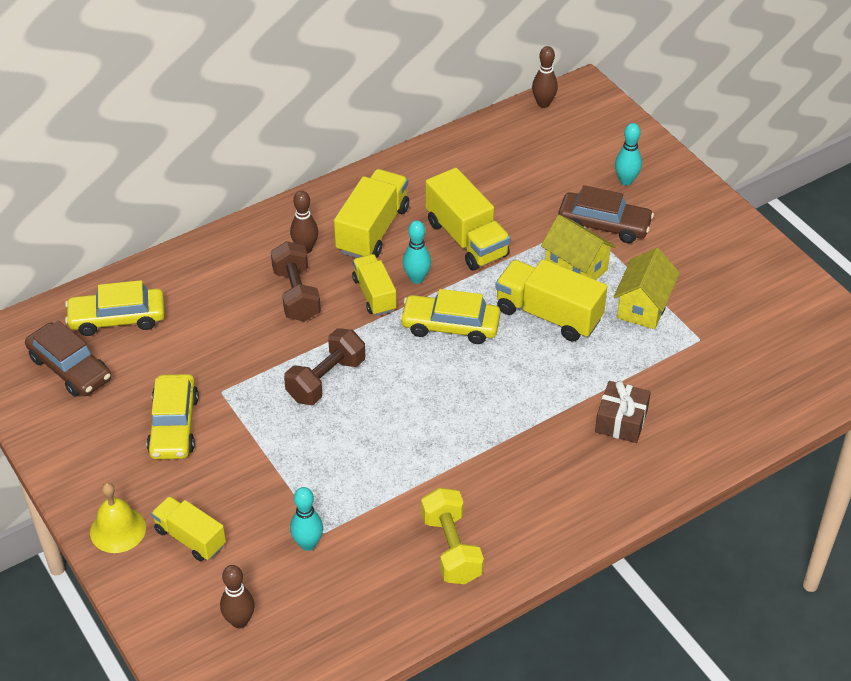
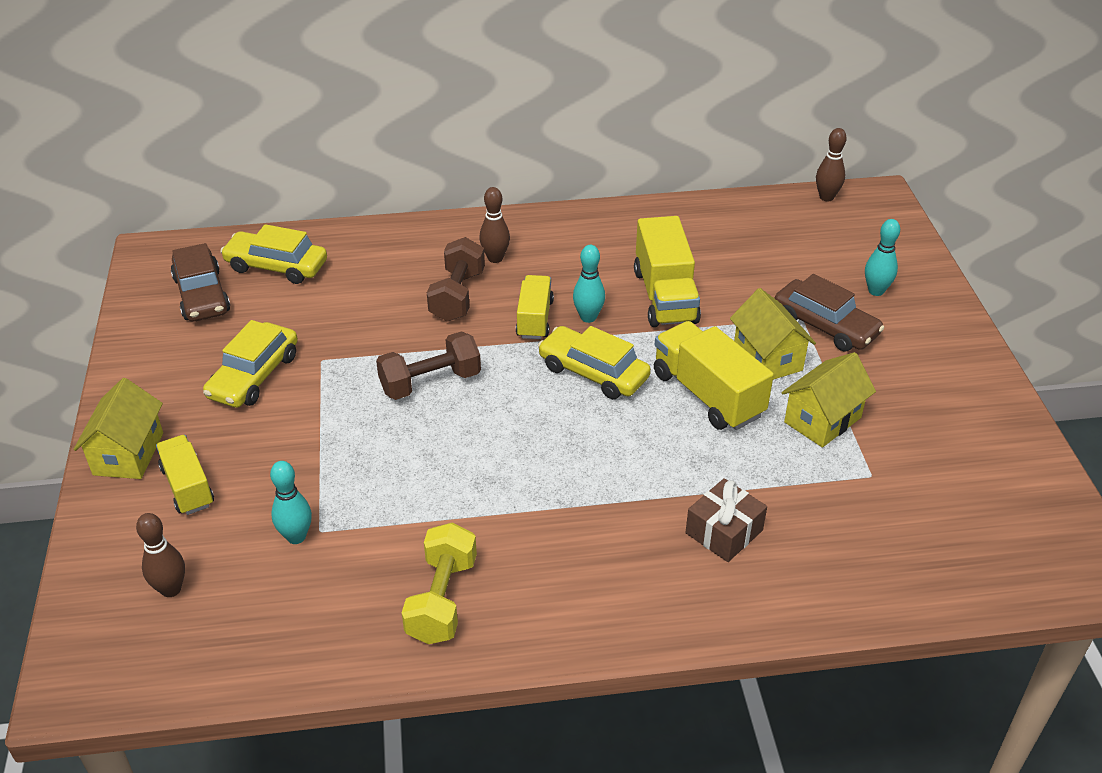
camera: 25 degrees right, 5 degrees down
yellow bell [90,483,146,553] -> yellow house [73,378,163,479]
yellow truck [334,169,409,258] -> none

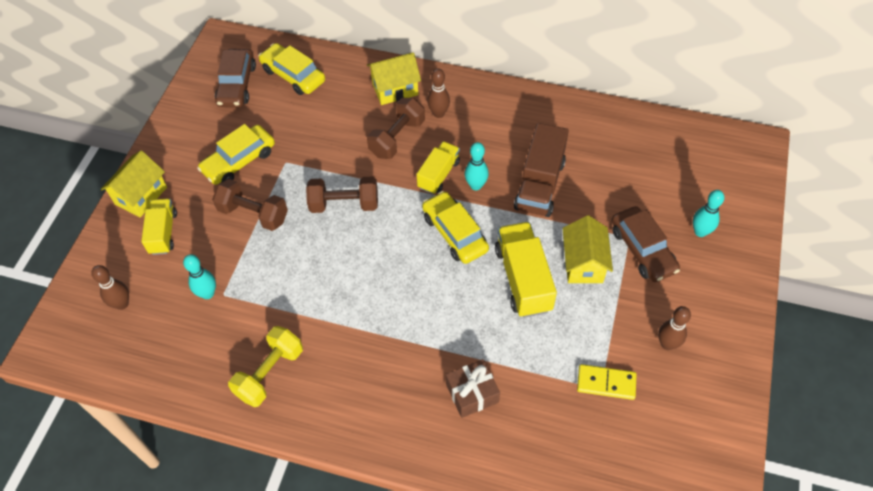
camera: 25 degrees right, 15 degrees up
yellow truck [634,216,701,327] -> brown truck [514,123,569,217]
yellow house [782,352,876,448] -> yellow house moved to [367,52,421,105]
brown bowling pin [816,128,847,201] -> brown bowling pin moved to [658,306,691,350]
none -> brown dumbbell [212,179,288,231]
none -> yellow domino [577,364,637,400]

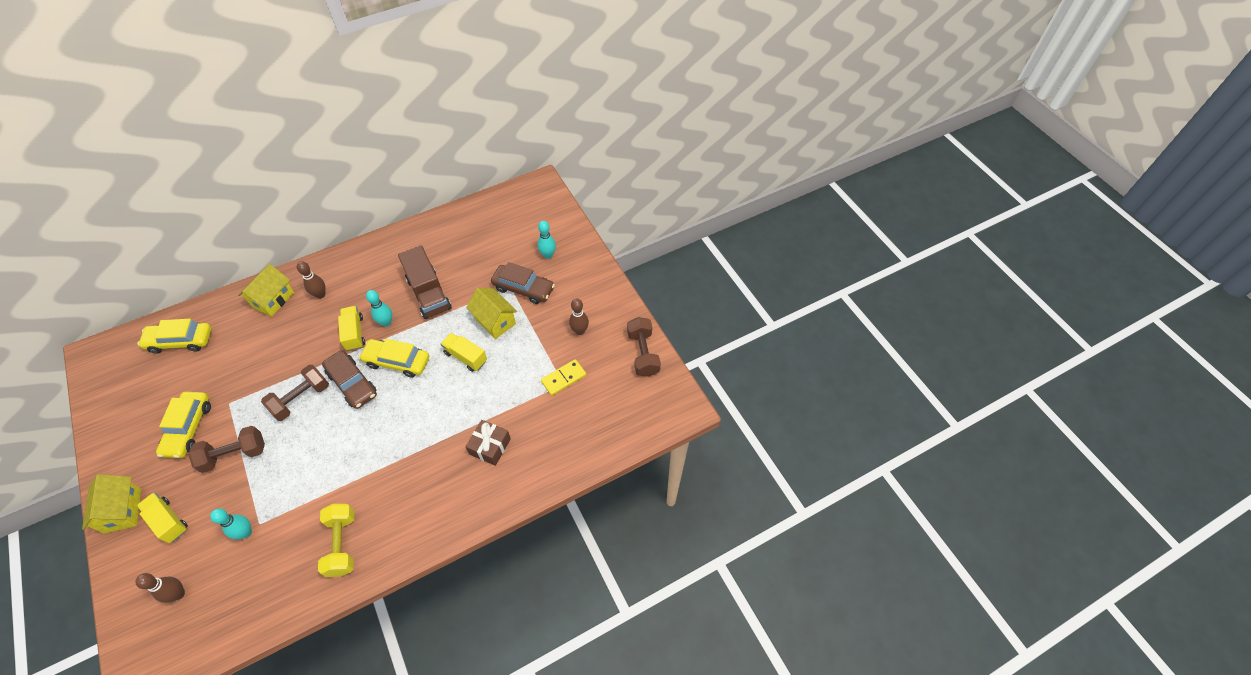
camera: 45 degrees left, 0 degrees up
brown car [215,49,256,107] -> brown car moved to [322,350,377,409]
brown dumbbell [367,98,425,159] -> brown dumbbell moved to [627,317,661,377]
yellow truck [495,222,557,318] -> yellow truck [440,333,487,372], size x0.64

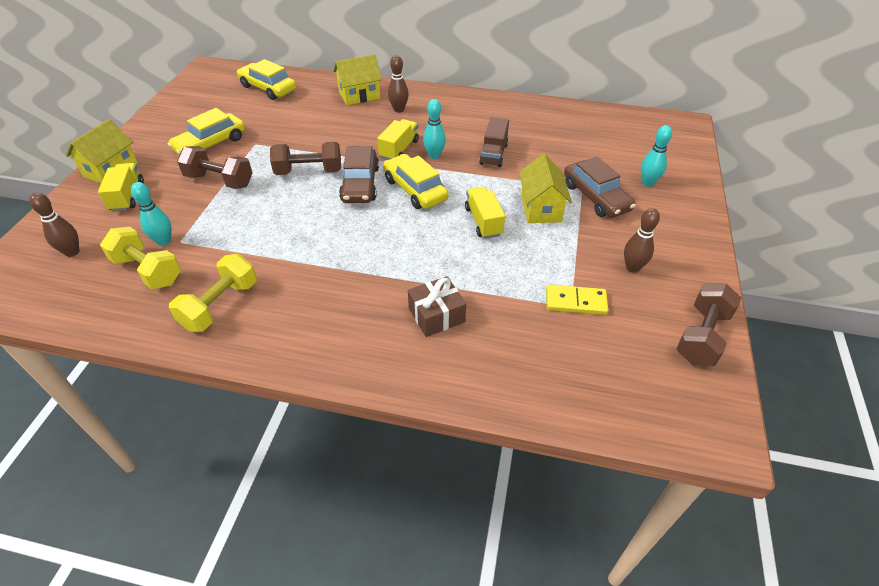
camera: 40 degrees right, 10 degrees down
brown truck [398,246,452,319] -> brown truck [479,117,509,167], size x0.64
none -> yellow dumbbell [100,227,181,289]

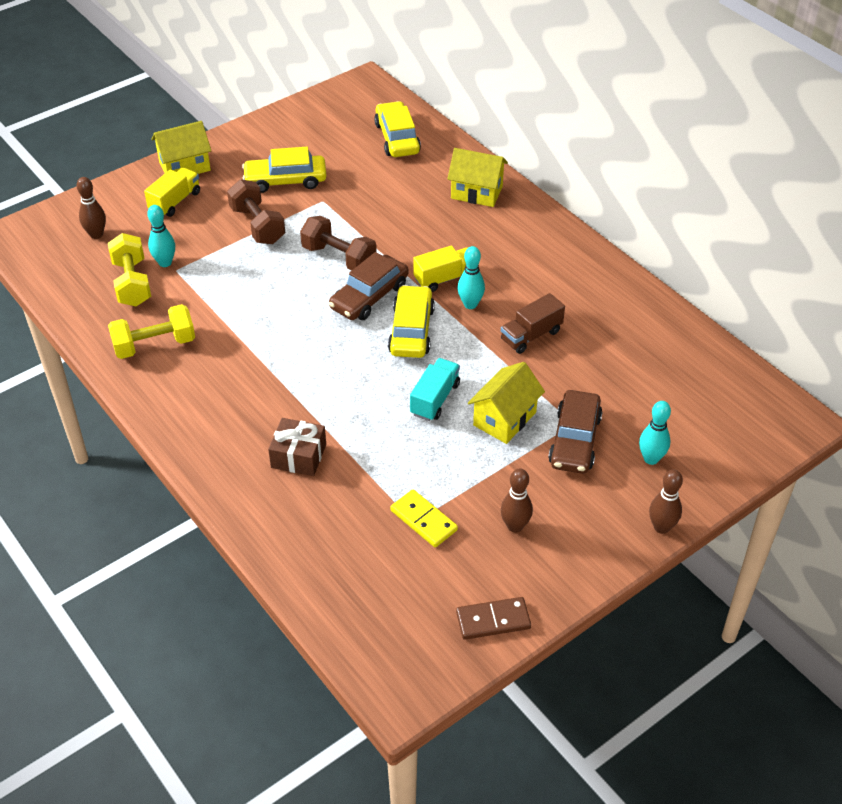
camera: 40 degrees right, 0 degrees up
brown bowling pin [388,55,409,113] -> brown bowling pin moved to [649,470,683,534]
yellow truck [465,186,505,239] -> turquoise truck [410,358,460,421]
brown dumbbell [676,283,741,366] -> brown domino [456,597,531,640]

